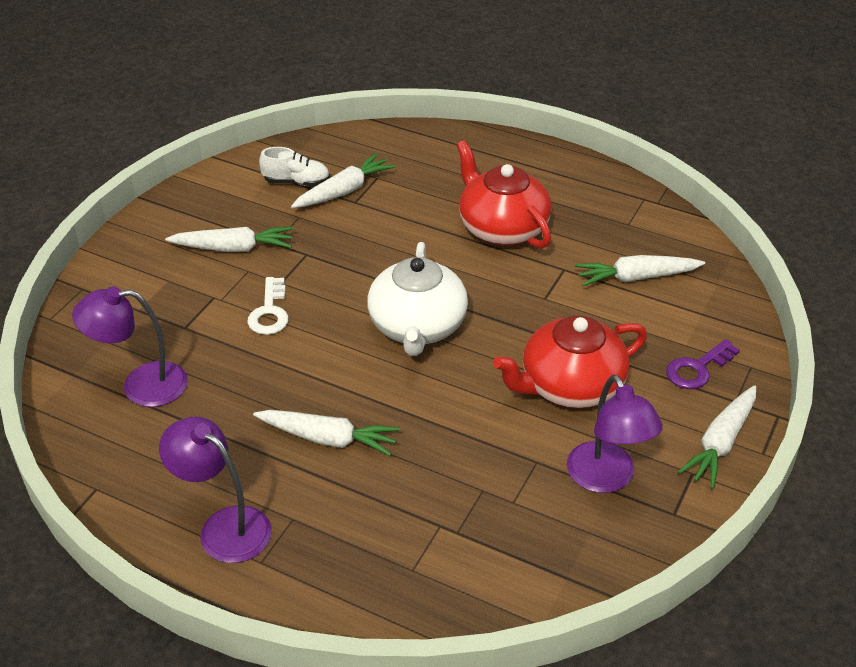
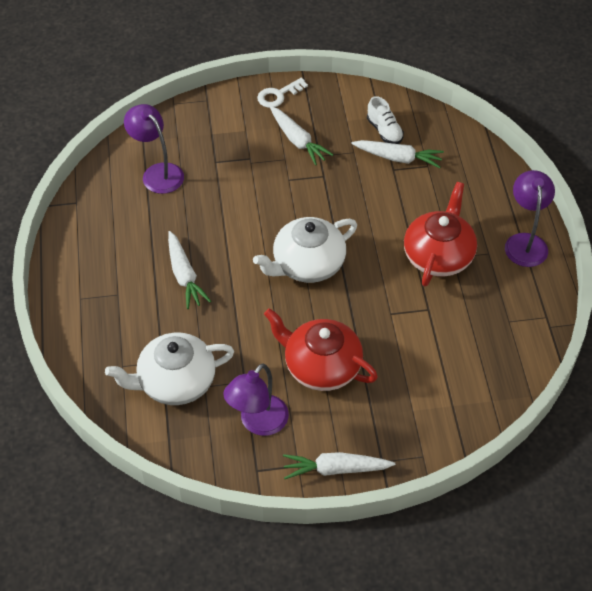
camera: 55 degrees right, 10 degrees up
purple lamp [159,416,272,563] -> purple lamp moved to [505,170,555,267]
white key [247,277,289,335] -> white key moved to [257,78,308,108]
white carrot [575,255,705,286] -> none
purple key [666,339,740,389] -> none
none -> white teapot [105,333,234,405]

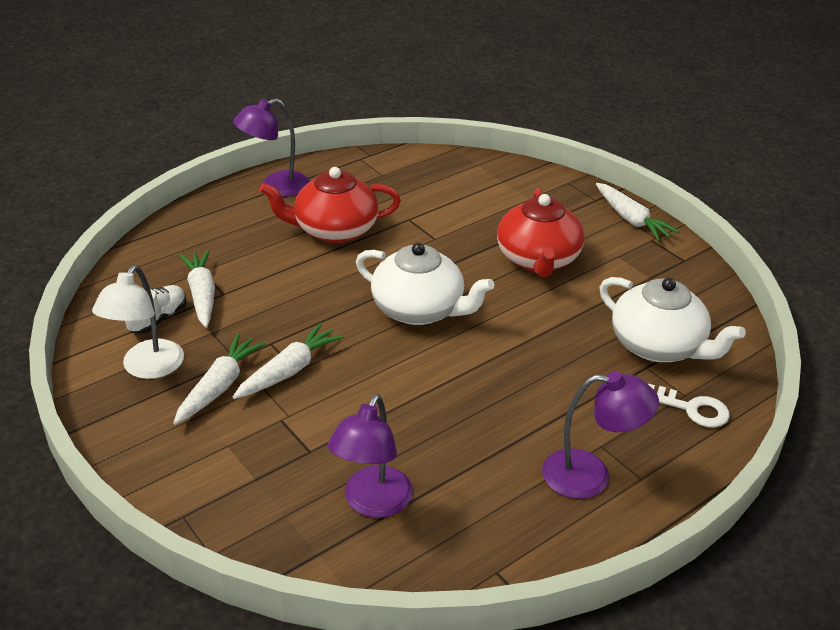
camera: 120 degrees left, 15 degrees down
white carrot [168,231,211,309] -> white carrot moved to [233,323,344,399]
purple lamp [223,363,289,436] -> purple lamp moved to [542,371,659,499]
white key [257,78,308,108] -> white key moved to [648,384,730,428]
none -> white lamp [92,265,184,379]

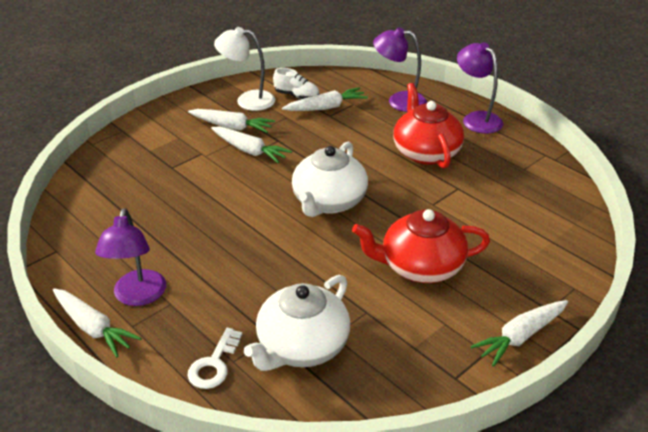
camera: 85 degrees right, 0 degrees up
purple lamp [328,394,413,518] -> purple lamp moved to [373,27,427,112]
none -> white carrot [53,289,142,357]

